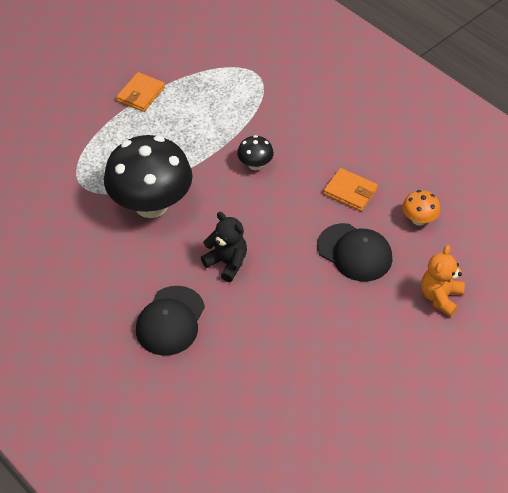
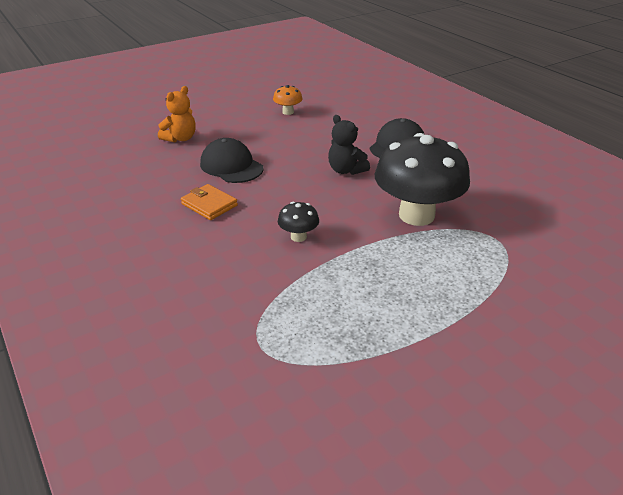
camera: 170 degrees left, 15 degrees down
orange wallet [116,72,165,112] -> none
orange mushroom [402,190,440,226] -> orange mushroom moved to [273,85,302,115]

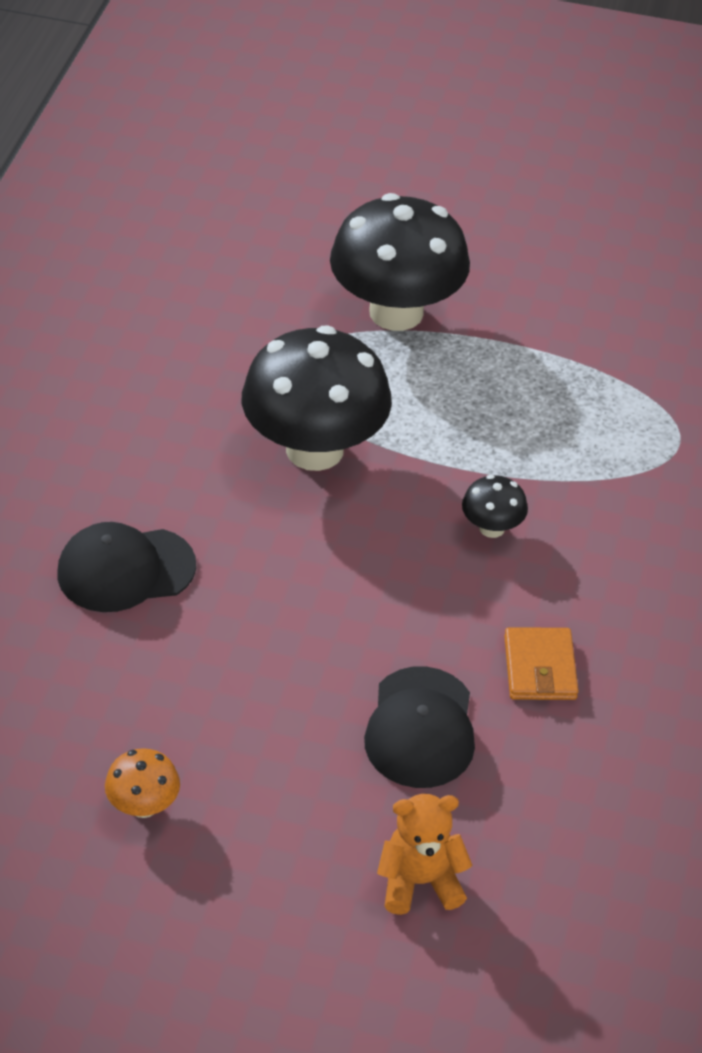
camera: 135 degrees left, 10 degrees up
black teddy bear [328,115,370,175] -> none
none -> black mushroom [330,193,470,331]

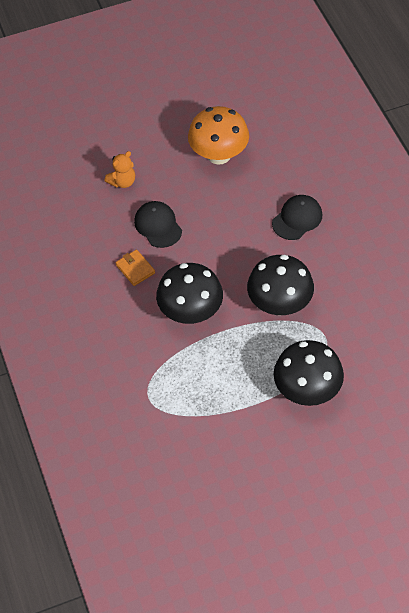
camera: 150 degrees right, 10 degrees up
orange mushroom [105,748,180,818] -> orange mushroom [188,106,249,165], size x2.32
black mushroom [462,475,528,538] -> black mushroom [156,263,223,324], size x2.32

